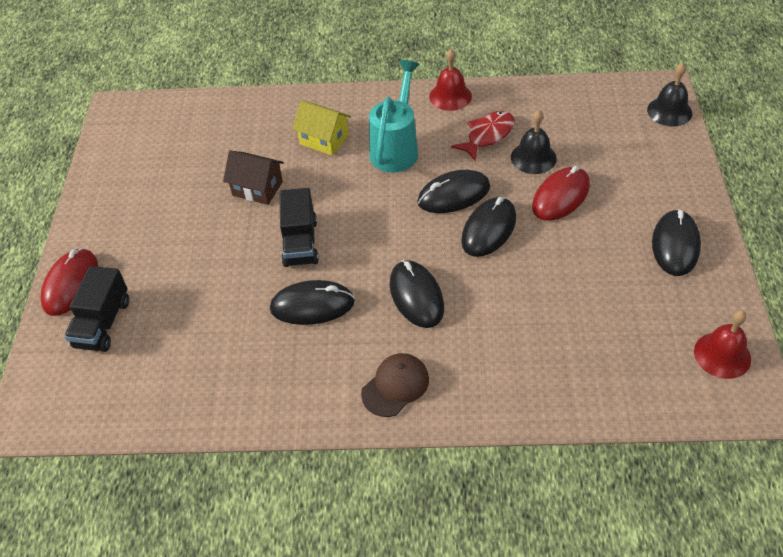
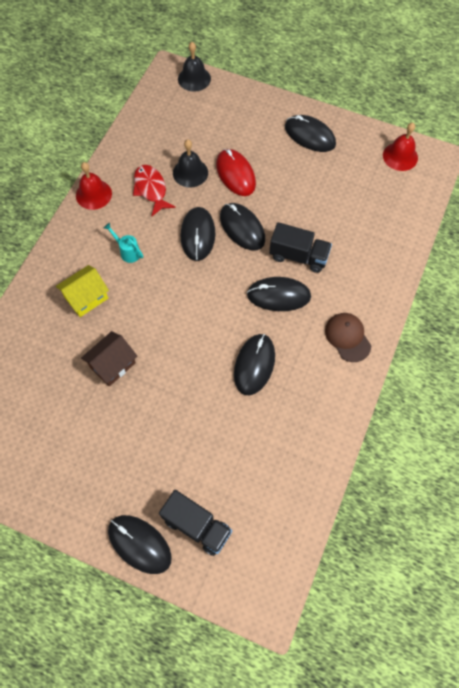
camera: 70 degrees left, 15 degrees up
red mouse [40,248,98,316] -> black mouse [108,515,172,574]
black truck [280,188,319,267] -> black truck moved to [269,222,332,273]
turquoise watering can [369,60,420,173] -> turquoise watering can [104,223,143,263], size x0.48

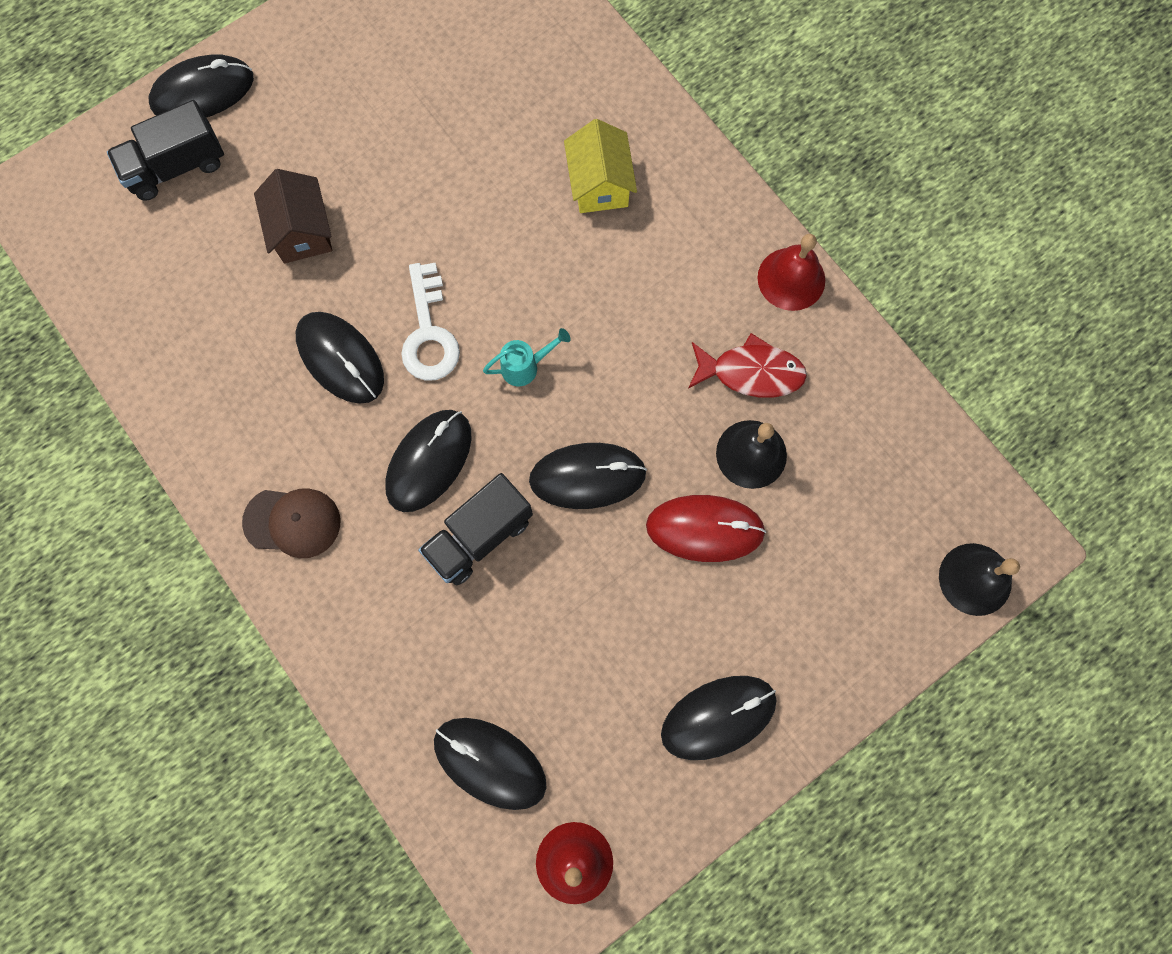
camera: 120 degrees right, 10 degrees up
brown house [81,331,137,387] -> brown house moved to [254,169,332,263]
turquoise watering can [104,223,143,263] -> turquoise watering can moved to [483,328,571,386]
black mouse [181,207,215,261] -> black mouse moved to [434,718,547,810]
none -> white key [401,263,460,381]

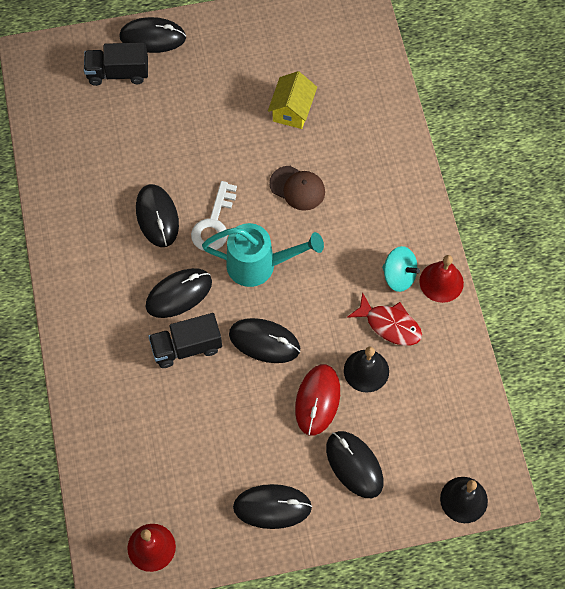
camera: 25 degrees right, 10 degrees down
brown cap [242,488,340,558] -> brown cap moved to [269,166,325,211]
brown house [254,169,332,263] -> none
black mouse [434,718,547,810] -> black mouse moved to [326,431,383,498]
turquoise watering can [483,328,571,386] -> turquoise watering can [202,223,324,287], size x2.07
yellow house [564,119,637,213] -> yellow house moved to [268,71,317,129]
red mouse [646,495,766,562] -> red mouse turned 75 degrees clockwise [295,364,340,436]
none -> turquoise spinning top [382,246,420,292]

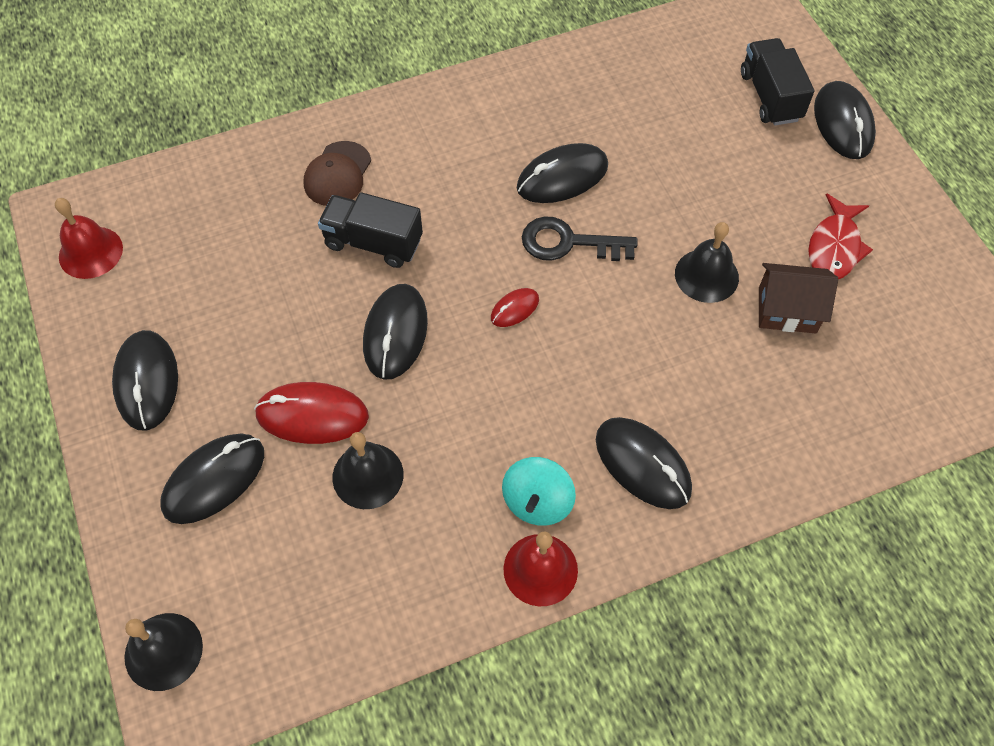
camera: 80 degrees right, 5 degrees down
black mouse [146,268,212,318] -> black mouse moved to [596,417,692,509]
black truck [148,313,222,368] -> black truck turned 45 degrees counterclockwise [318,192,423,268]
white key [191,181,237,251] -> black key [522,217,637,261]
turquoise watering can [202,223,324,287] -> red mouse [491,288,539,327]
yellow house [268,71,317,129] -> brown house [759,263,838,334]
brown cap [269,166,325,211] -> brown cap moved to [304,141,371,206]
red fish [347,292,422,346] -> red fish moved to [808,193,873,279]
none -> black bell [675,222,739,303]

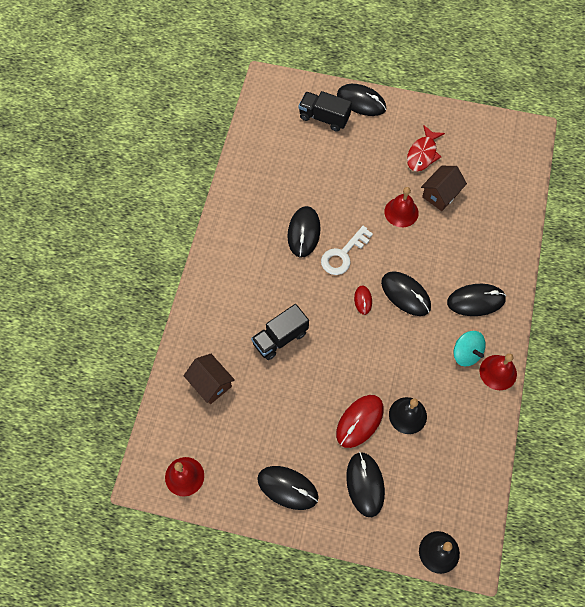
camera: 55 degrees left, 5 degrees up
brown cap [304,141,371,206] -> none
black mouse [363,284,428,380] -> black mouse moved to [381,271,431,316]
black key [522,217,637,261] -> white key [321,226,373,275]
black bell [675,222,739,303] -> red bell [384,187,419,227]
red fish [808,193,873,279] -> red fish turned 60 degrees clockwise [407,125,445,172]
none -> brown house [183,354,235,404]

